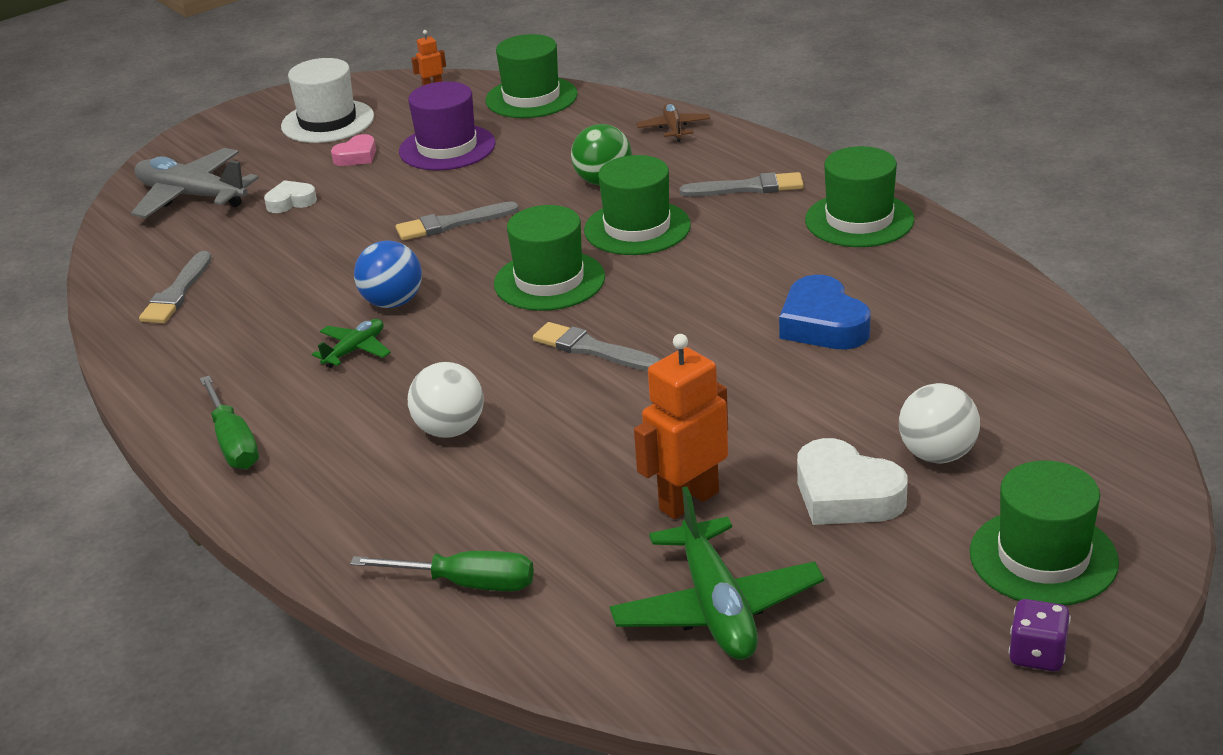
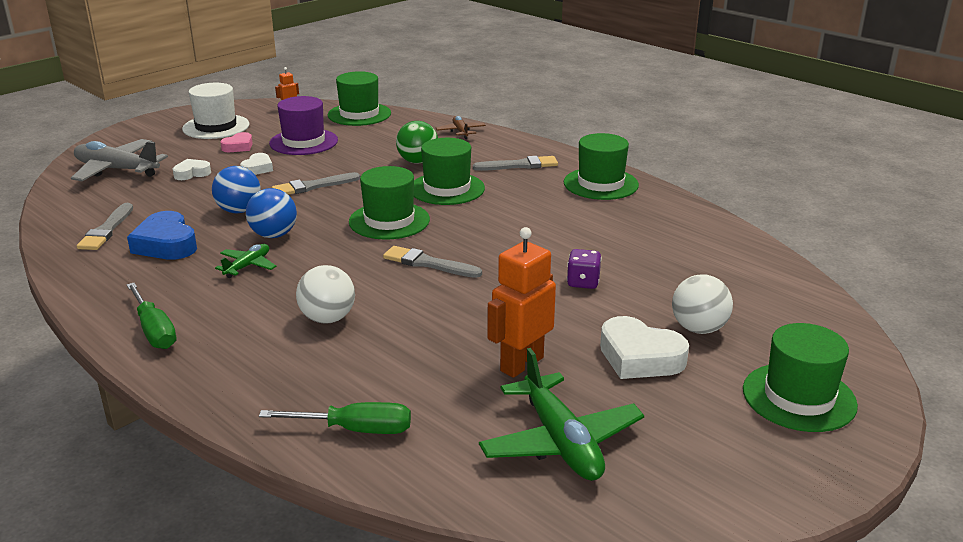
camera: 10 degrees left, 5 degrees down
blue heart [779,275,871,350] -> blue heart moved to [127,211,197,260]
purple dice [1009,599,1071,671] -> purple dice moved to [567,249,602,289]
none -> blue ball [212,166,261,213]
none -> white heart [240,153,273,175]

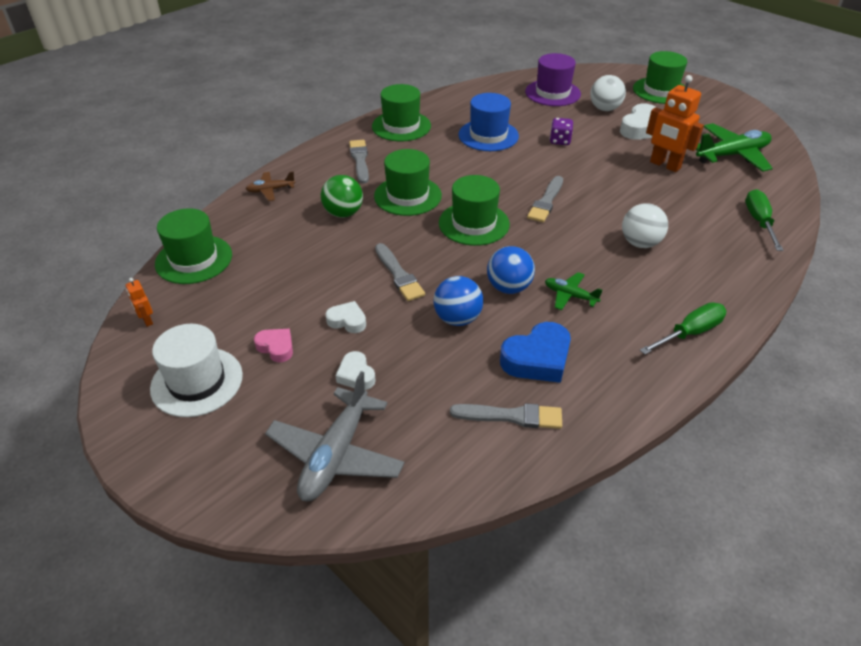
camera: 90 degrees left, 15 degrees up
purple hat [269,96,338,155] -> purple hat moved to [525,53,581,106]
none -> blue hat [458,93,519,151]

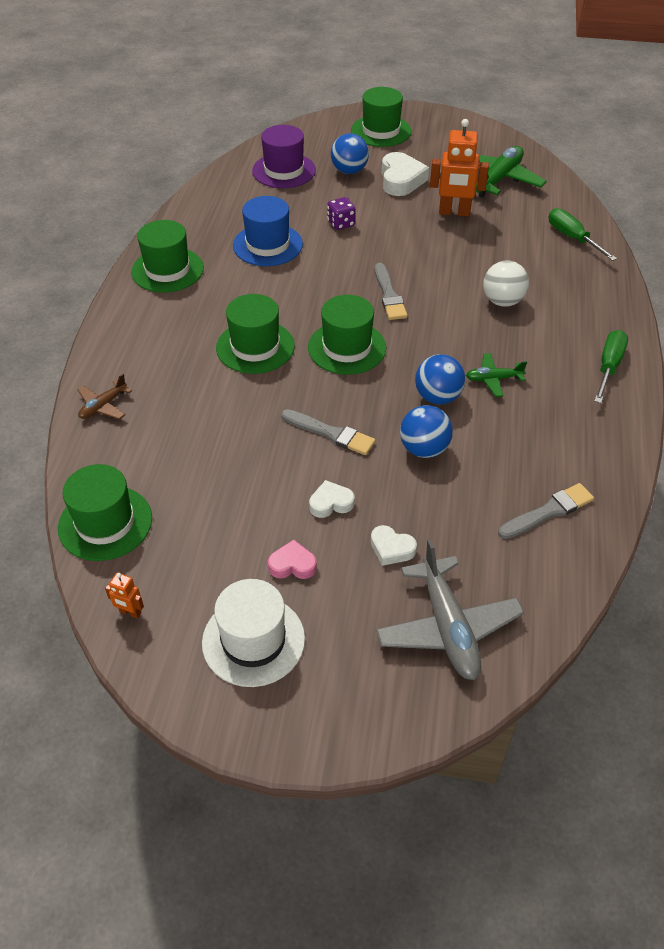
camera: 35 degrees left, 5 degrees up
green ball [321,175,363,218] -> none
grey brush [349,140,369,184] -> none
blue heart [500,322,571,383] -> none
white ball [590,75,626,111] -> blue ball [331,133,369,174]

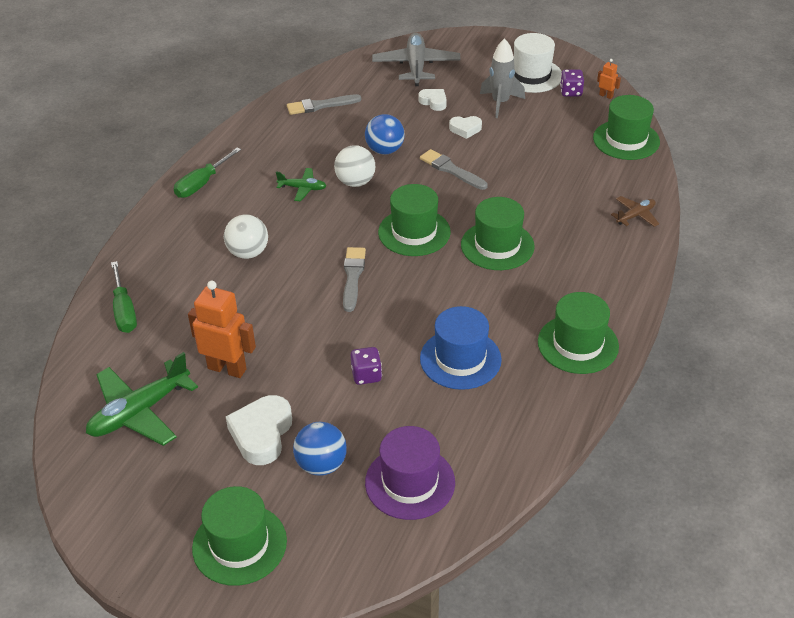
camera: 165 degrees left, 5 degrees down
pink heart [268,540,317,579] -> grey rocket [480,38,525,118]
blue ball [415,354,465,405] -> white ball [334,145,375,187]
none -> purple dice [560,69,584,97]

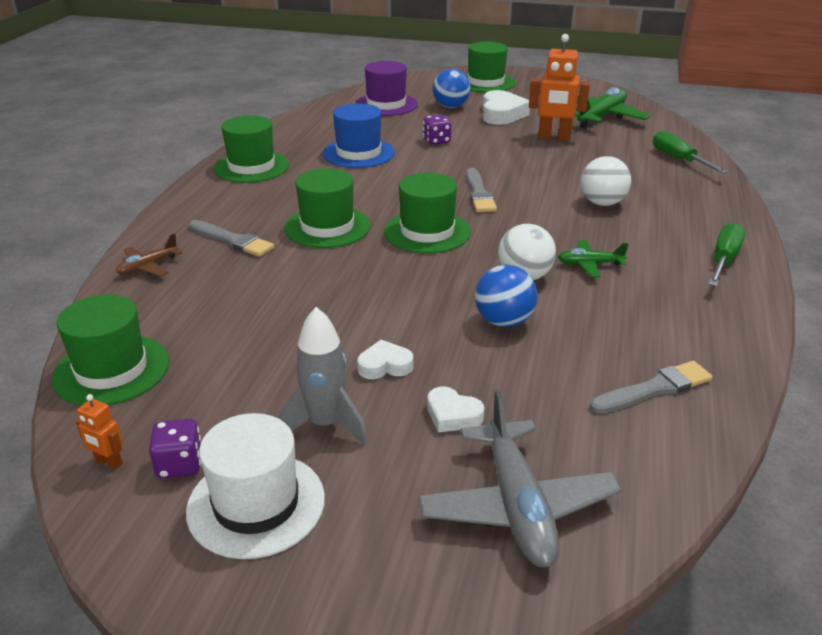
camera: 170 degrees right, 10 degrees down
grey brush [420,149,488,190] -> grey brush moved to [189,220,274,257]

